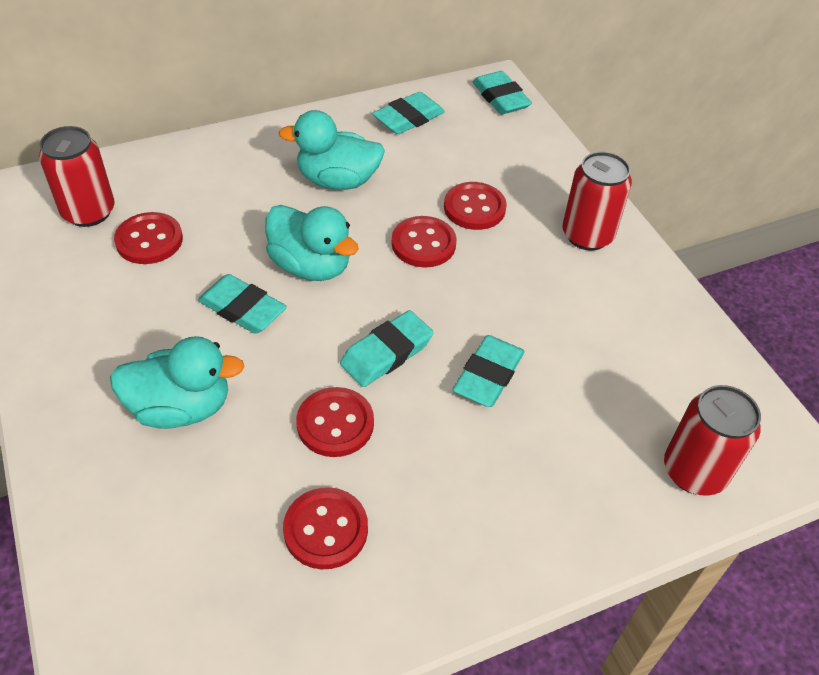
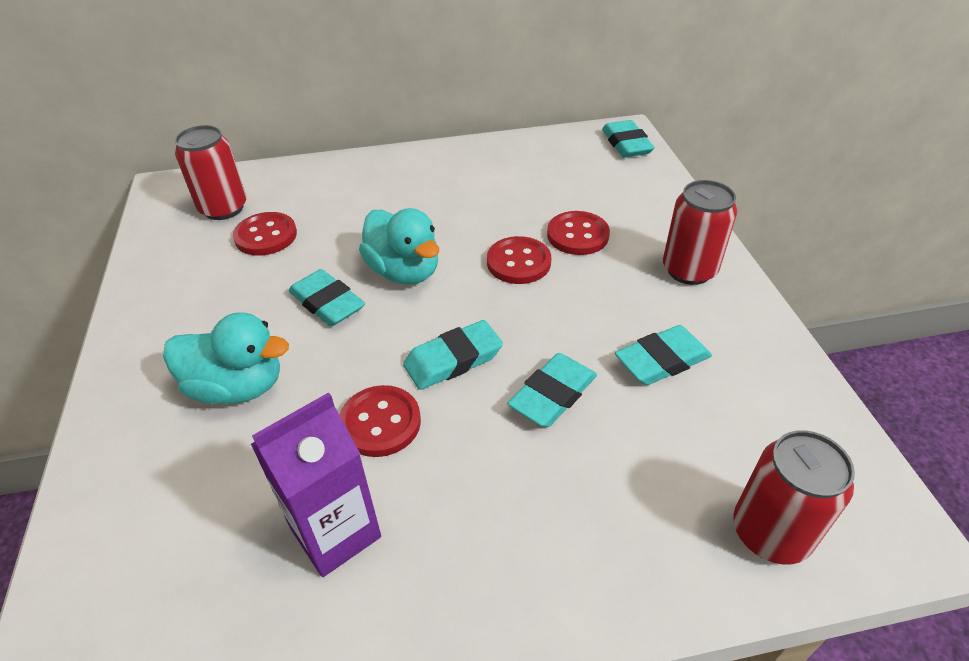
camera: 15 degrees right, 5 degrees down
turquoise duck [278,110,385,190] -> none
red button [283,487,368,569] -> purple carton [251,392,381,577]
turquoise eraser [372,92,445,134] -> turquoise eraser moved to [615,325,712,385]

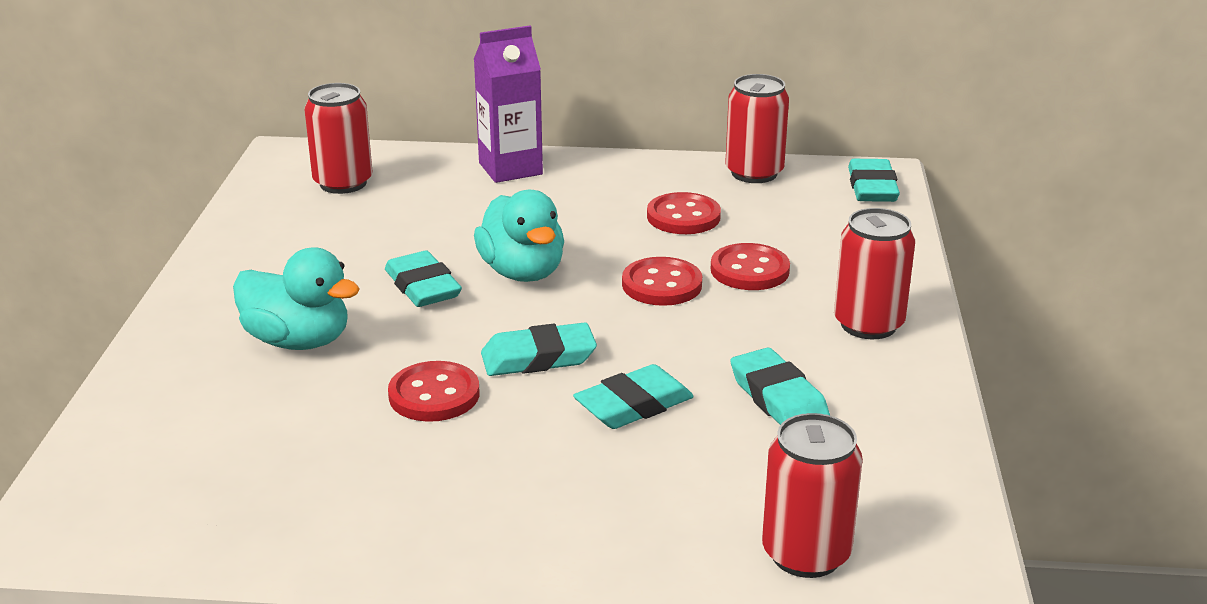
camera: 15 degrees right, 15 degrees down
red button [233,212,297,256] -> red button moved to [647,192,721,234]
purple carton [251,392,381,577] -> purple carton moved to [474,25,543,183]
turquoise eraser [615,325,712,385] -> turquoise eraser turned 75 degrees clockwise [730,347,830,425]
none -> red can [725,74,789,183]

